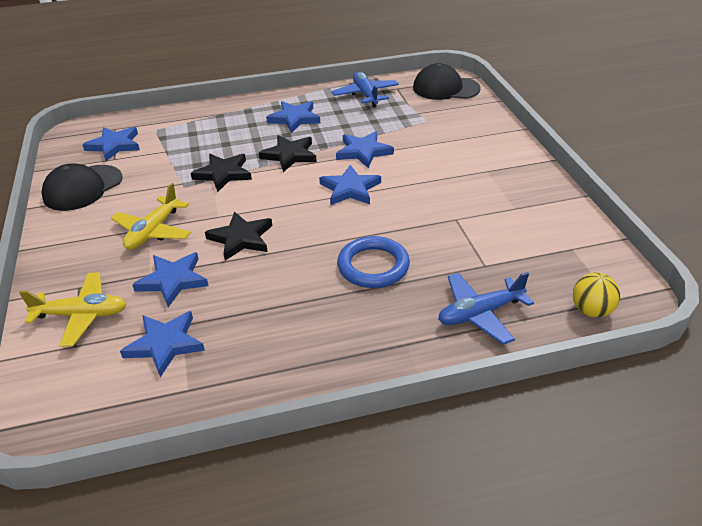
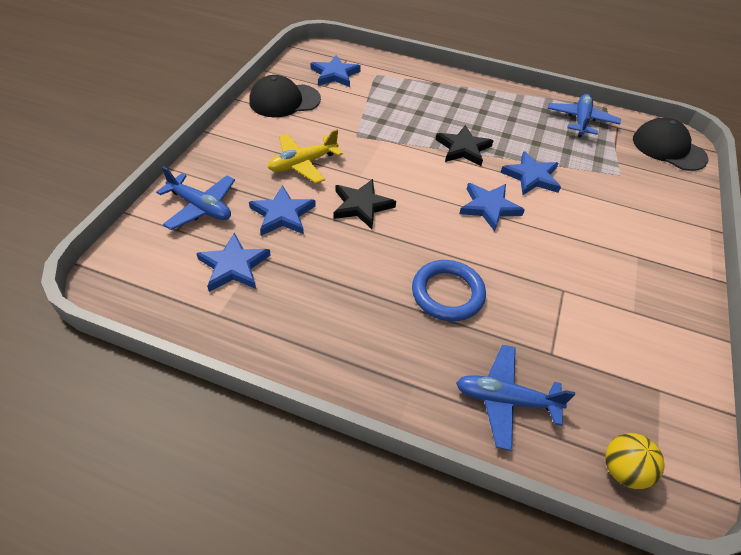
camera: 30 degrees right, 10 degrees up
yellow plane [19,273,127,347] -> blue plane [156,166,235,230]
black star [191,154,252,192] -> none
blue star [266,101,320,133] -> none

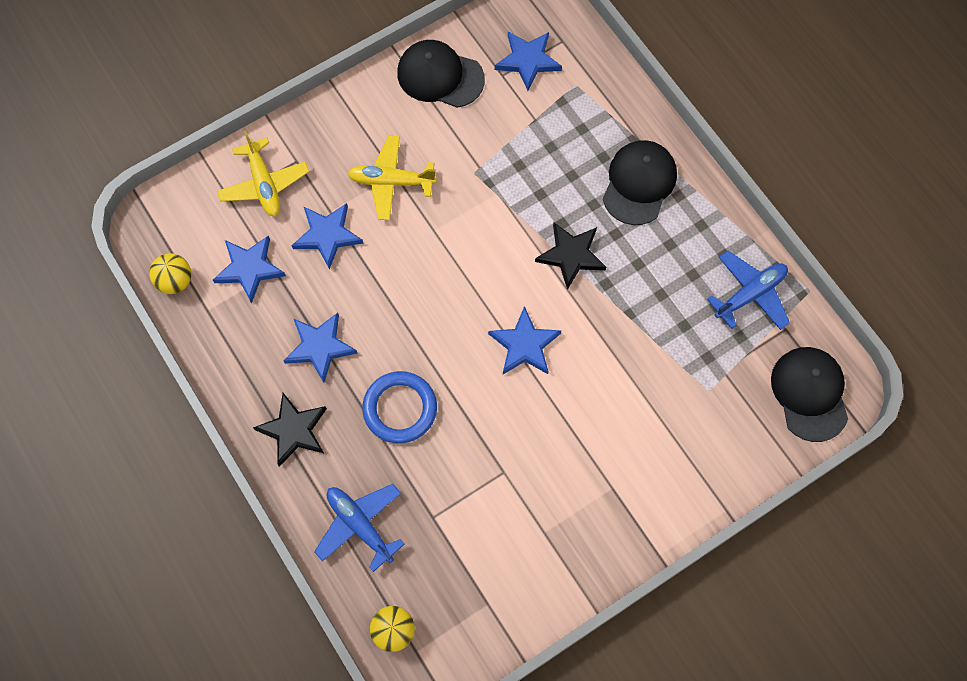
camera: 40 degrees right, 20 degrees up
blue plane [156,166,235,230] -> yellow plane [217,131,309,216]
black star [333,179,396,229] -> black star moved to [253,393,327,467]
blue star [500,151,561,195] -> blue star moved to [284,313,357,383]
none -> yellow ball [149,253,191,294]
none -> black cap [603,140,677,225]

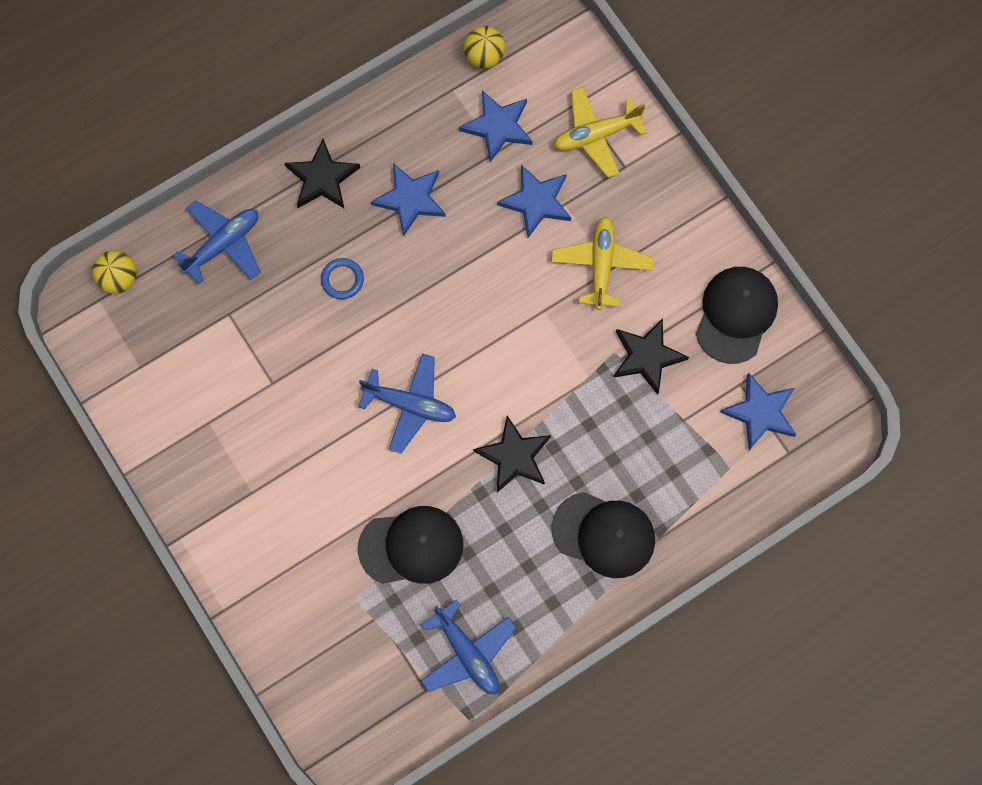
camera: 90 degrees right, 5 degrees up
blue ring [362,371,437,443] -> blue ring [321,258,364,299], size x0.56
blue star [488,306,561,374] -> blue plane [358,353,456,454]
black cap [771,347,848,442] -> black cap moved to [358,506,463,584]
none -> black star [613,318,689,395]

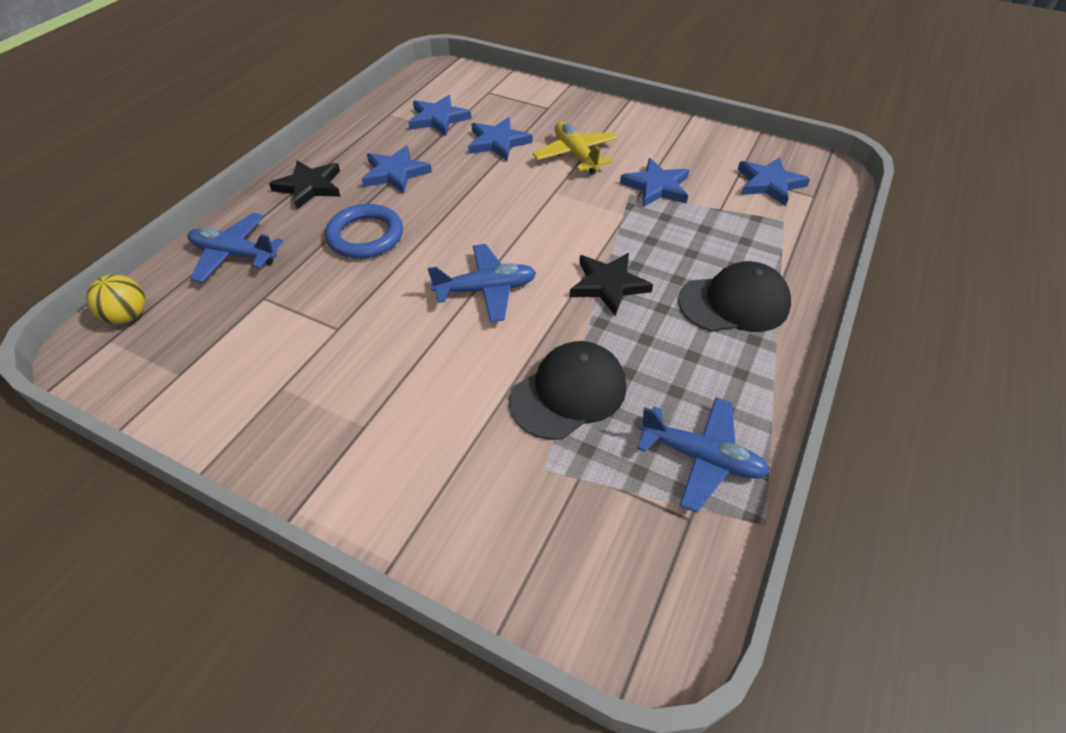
camera: 30 degrees left, 25 degrees down
blue plane [173,200,261,284] -> blue plane turned 90 degrees counterclockwise [187,213,283,283]
blue ring [321,258,364,299] -> blue ring [325,204,403,259], size x1.78
yellow ball [463,26,505,69] -> none
yellow plane [554,87,647,178] -> none
black star [613,318,689,395] -> blue star [620,158,689,207]
black cap [696,267,778,364] -> none

